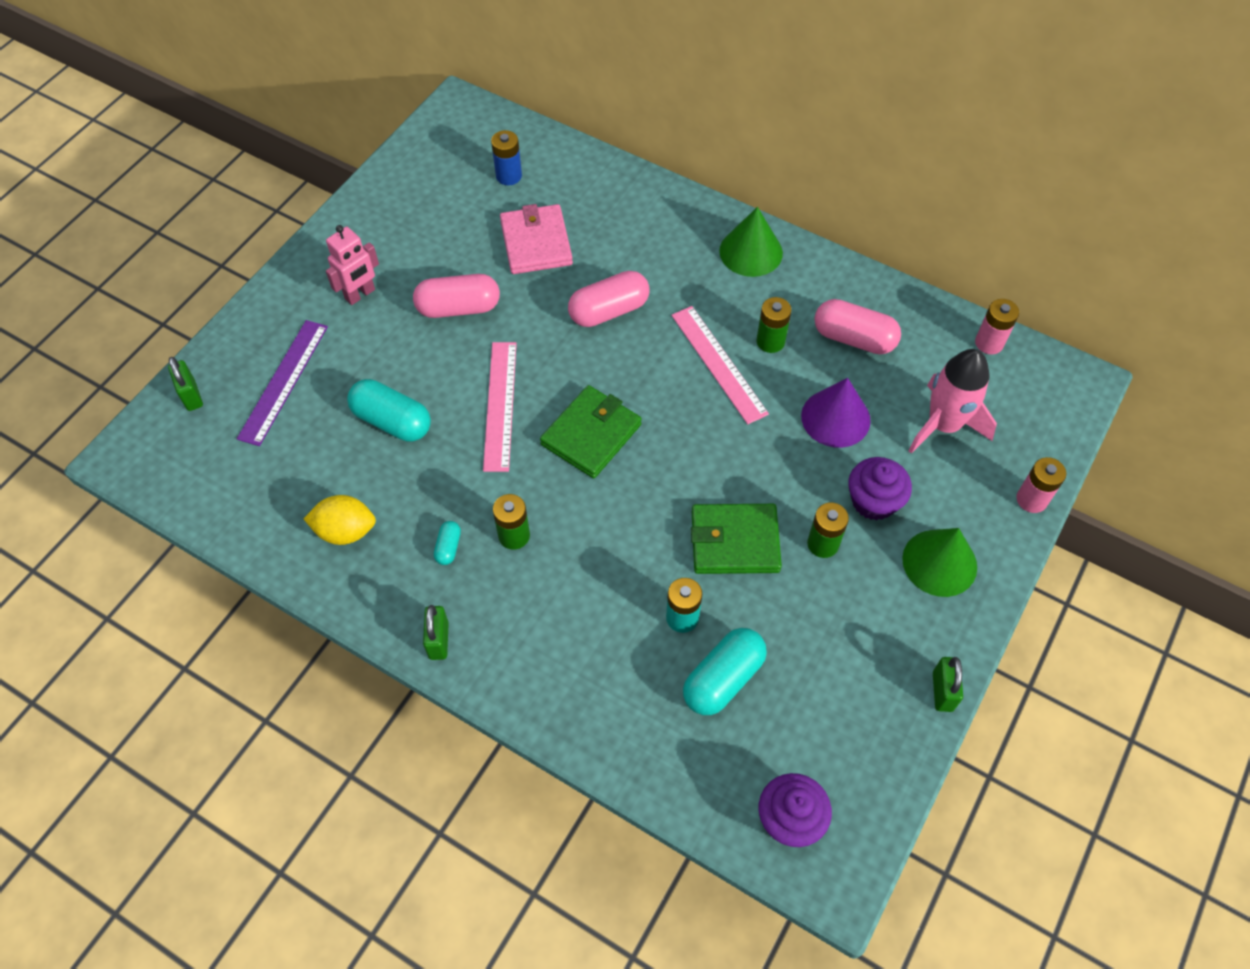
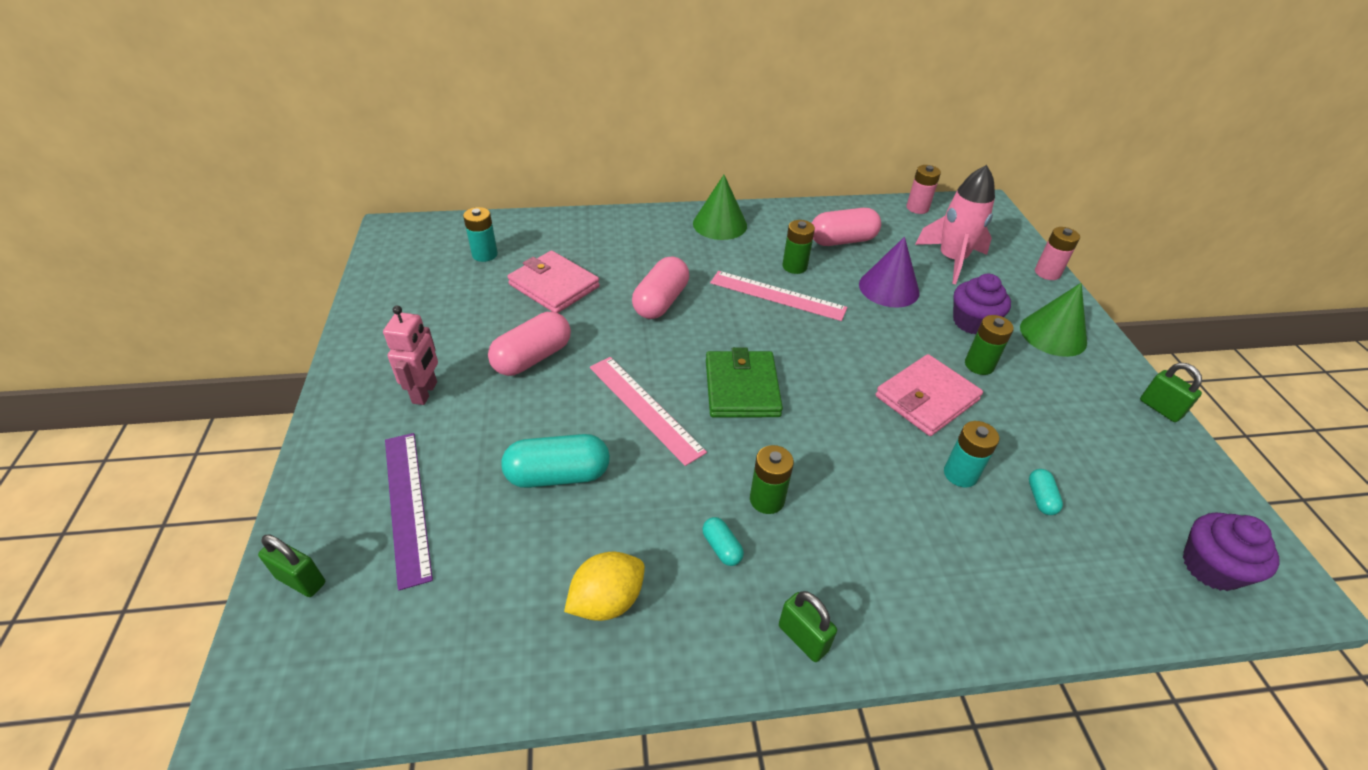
camera: 40 degrees left, 15 degrees down
blue battery [491,130,522,185] -> turquoise battery [463,207,498,262]
turquoise capsule [683,628,767,715] -> turquoise capsule [1029,469,1063,515], size x0.49
green wallet [691,504,782,574] -> pink wallet [876,354,983,436]

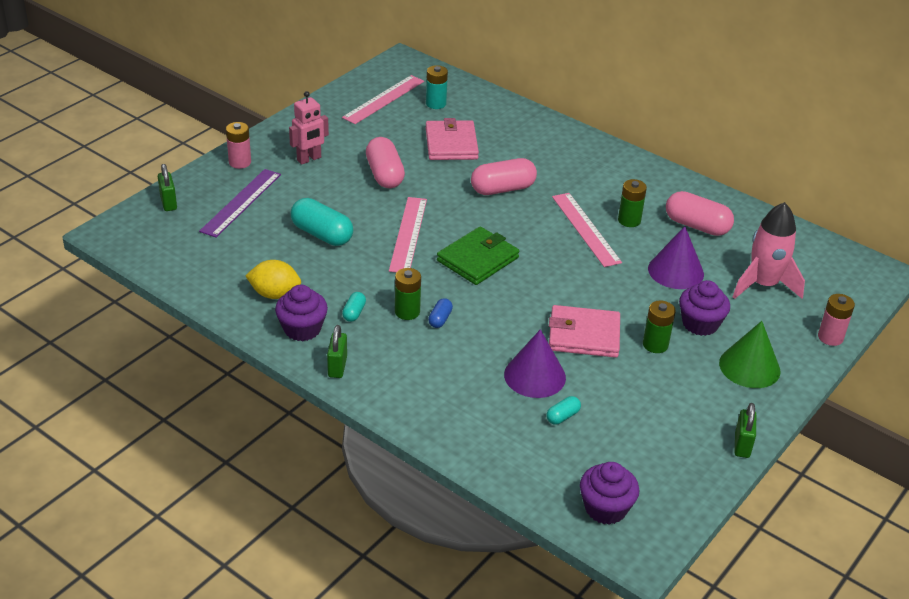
camera: 45 degrees right, 5 degrees down
pink capsule [488,312,571,376] -> pink capsule turned 75 degrees clockwise [366,137,405,188]
green cone [693,175,747,240] -> none
pink battery [906,165,941,214] -> pink battery moved to [226,122,251,169]
turquoise battery [944,421,999,488] -> purple cone [504,329,566,398]
none -> purple cupcake [275,285,328,341]
none -> pink ruler [342,75,424,124]
none -> blue capsule [428,298,453,328]

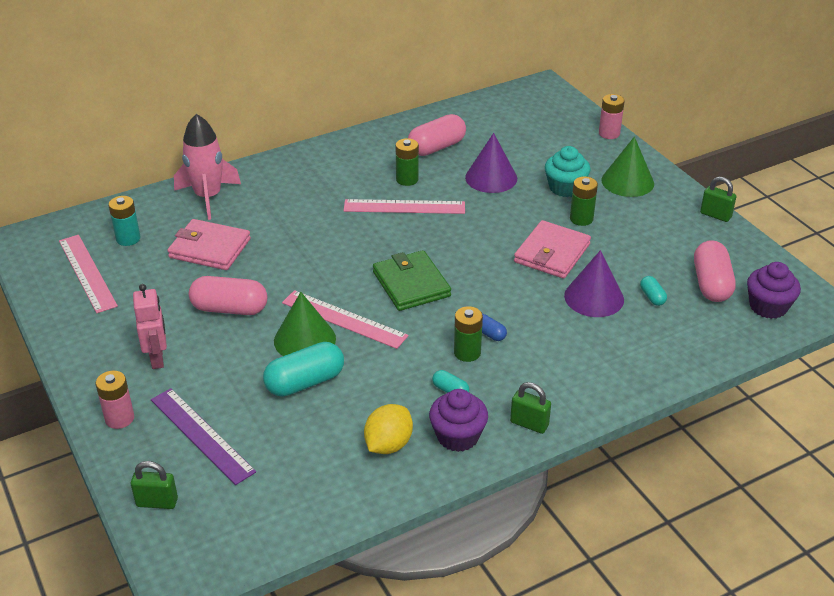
camera: 65 degrees left, 0 degrees up
pink capsule [471,158,537,195] -> pink capsule moved to [694,240,736,302]
purple cupcake [679,280,730,336] -> turquoise cupcake [545,146,590,197]
pink rocket [733,202,805,299] -> pink rocket moved to [174,114,241,220]
none -> green cone [274,292,336,356]

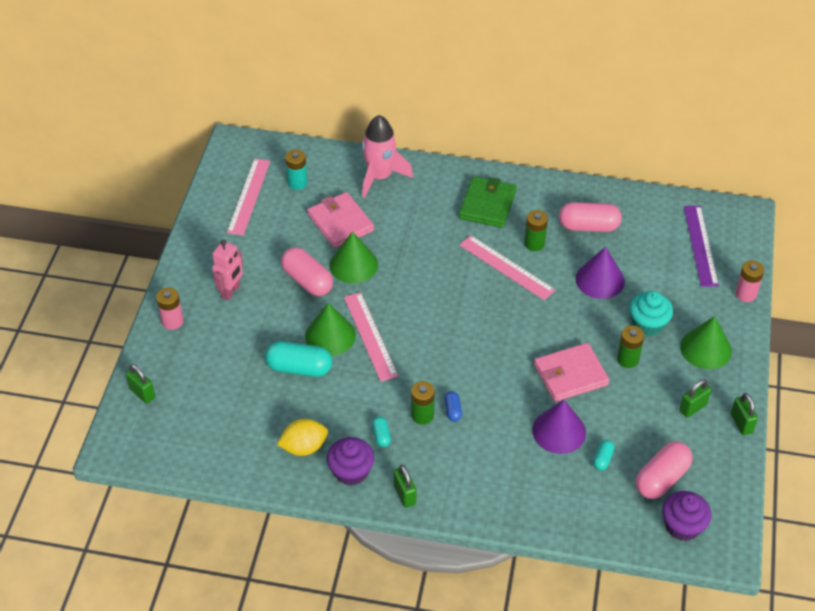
camera: 40 degrees right, 10 degrees up
purple ruler [151,388,256,485] -> purple ruler moved to [684,206,719,287]
green wallet [373,250,451,311] -> green wallet moved to [459,176,516,228]
none -> green cone [329,231,378,284]
none -> green padlock [679,379,711,418]

